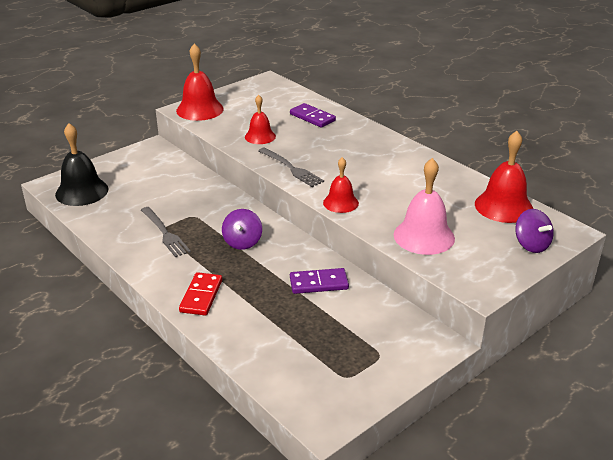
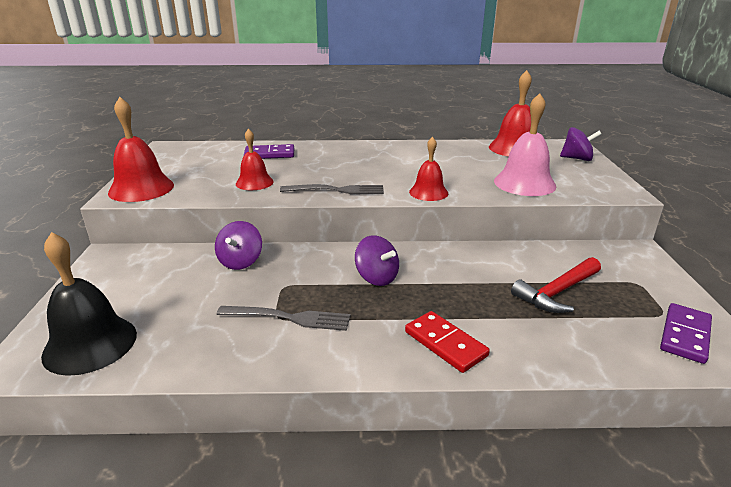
camera: 50 degrees left, 5 degrees down
purple domino [290,268,349,294] -> purple domino moved to [660,303,712,364]
none -> purple spinning top [215,221,262,270]
none -> red hammer [511,257,601,313]

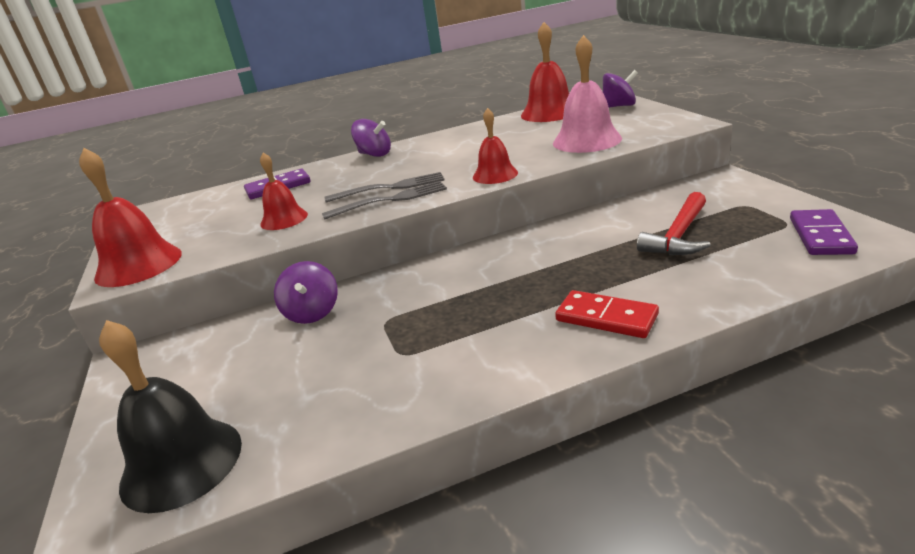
camera: 15 degrees left, 0 degrees up
grey fork [216,306,350,331] -> grey fork moved to [325,172,444,203]
purple spinning top [355,235,399,286] -> purple spinning top moved to [351,119,391,157]

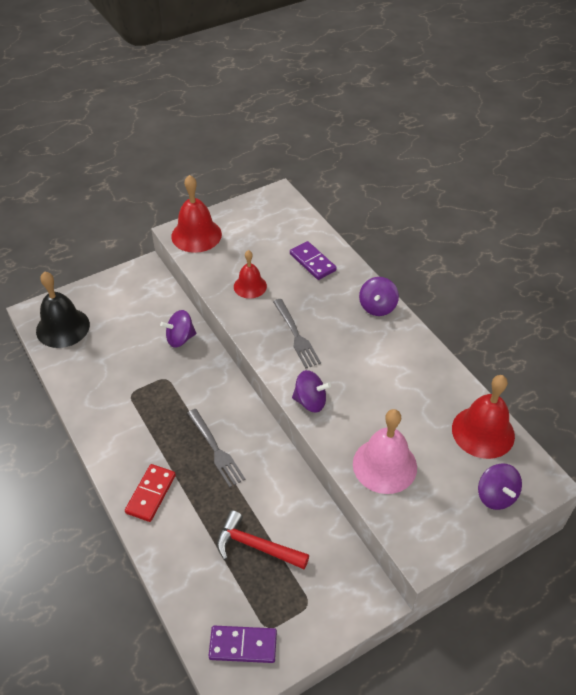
camera: 75 degrees right, 20 degrees up
grey fork [322,181,447,219] -> grey fork moved to [187,409,245,487]
red bell [473,108,518,184] -> purple spinning top [292,370,331,413]

